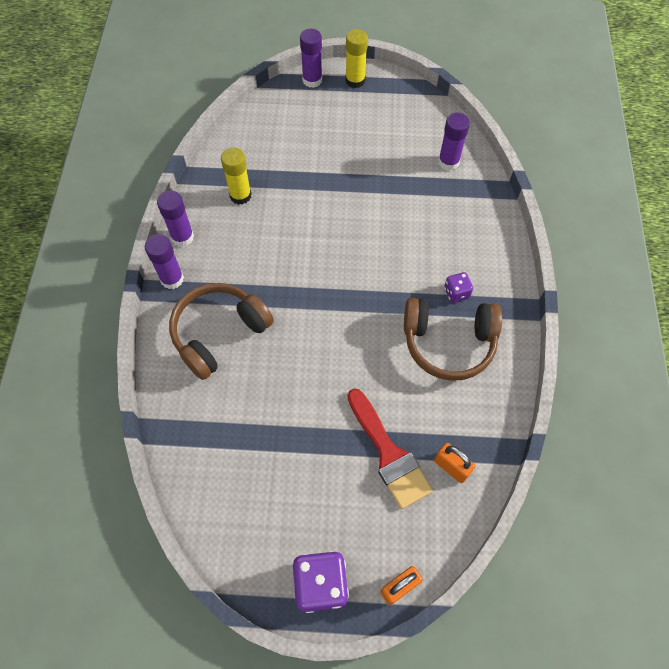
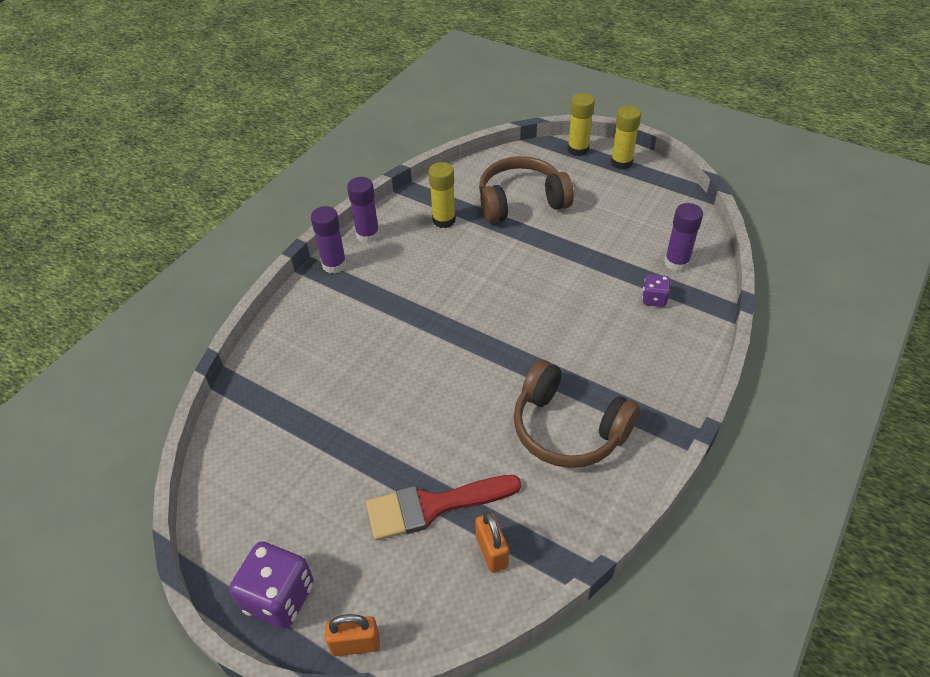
camera: 30 degrees right, 15 degrees down
brown headphones [169,283,274,380] -> brown headphones moved to [479,156,574,223]
purple glue stick [300,29,322,88] -> yellow glue stick [567,93,595,156]
red brush [347,389,433,509] -> red brush turned 75 degrees clockwise [366,475,521,541]
purple dice [444,272,473,303] -> purple dice moved to [642,274,671,307]

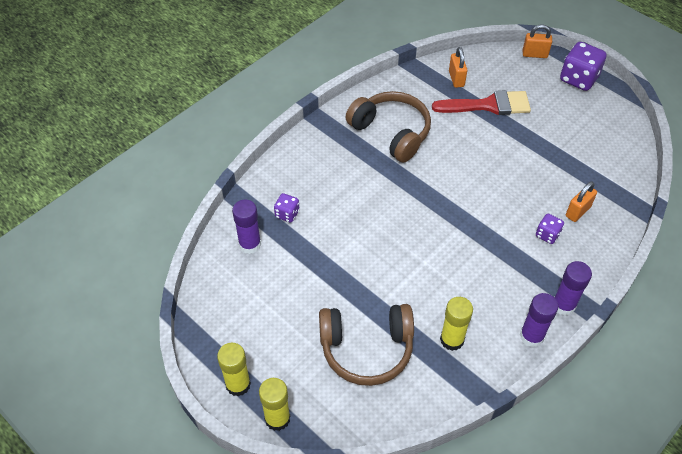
camera: 170 degrees left, 5 degrees up
none -> purple dice [536,214,564,244]
none -> orange padlock [566,182,597,222]

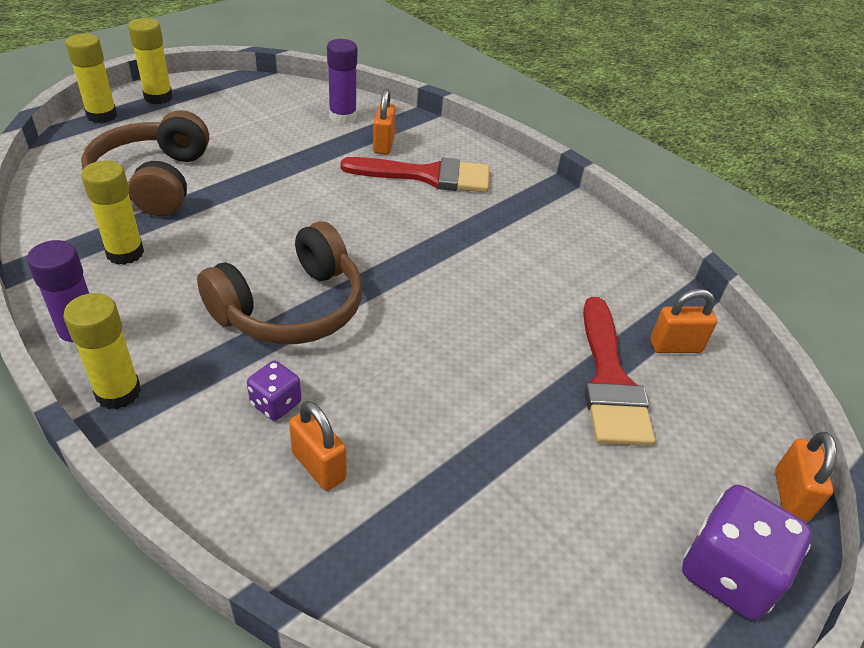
camera: 90 degrees right, 10 degrees down
purple dice [274,193,300,222] -> orange padlock [373,89,396,155]
brown headphones [345,91,431,162] -> brown headphones moved to [197,221,362,344]
purple glue stick [554,261,592,316] -> yellow glue stick [63,293,141,409]
none -> red brush [341,157,490,193]

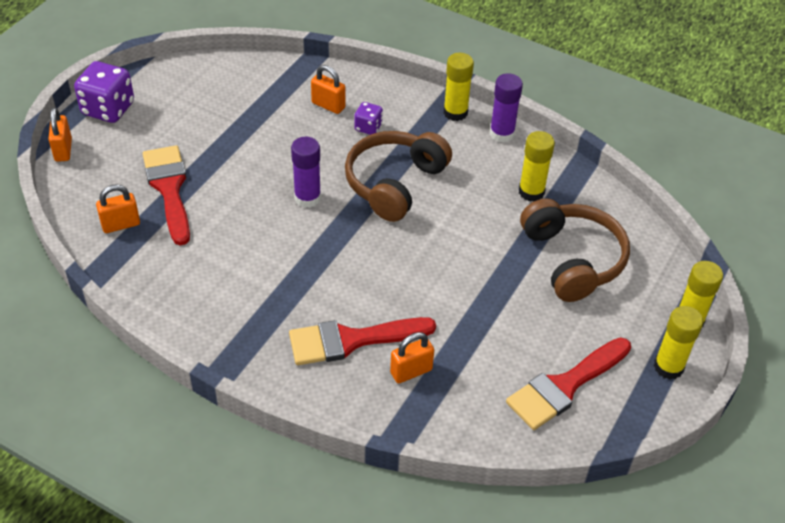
camera: 165 degrees right, 5 degrees up
purple glue stick [327,39,357,124] -> purple glue stick moved to [291,137,321,208]
orange padlock [373,89,396,155] -> orange padlock turned 75 degrees clockwise [390,332,434,383]
none -> red brush [506,337,631,430]

